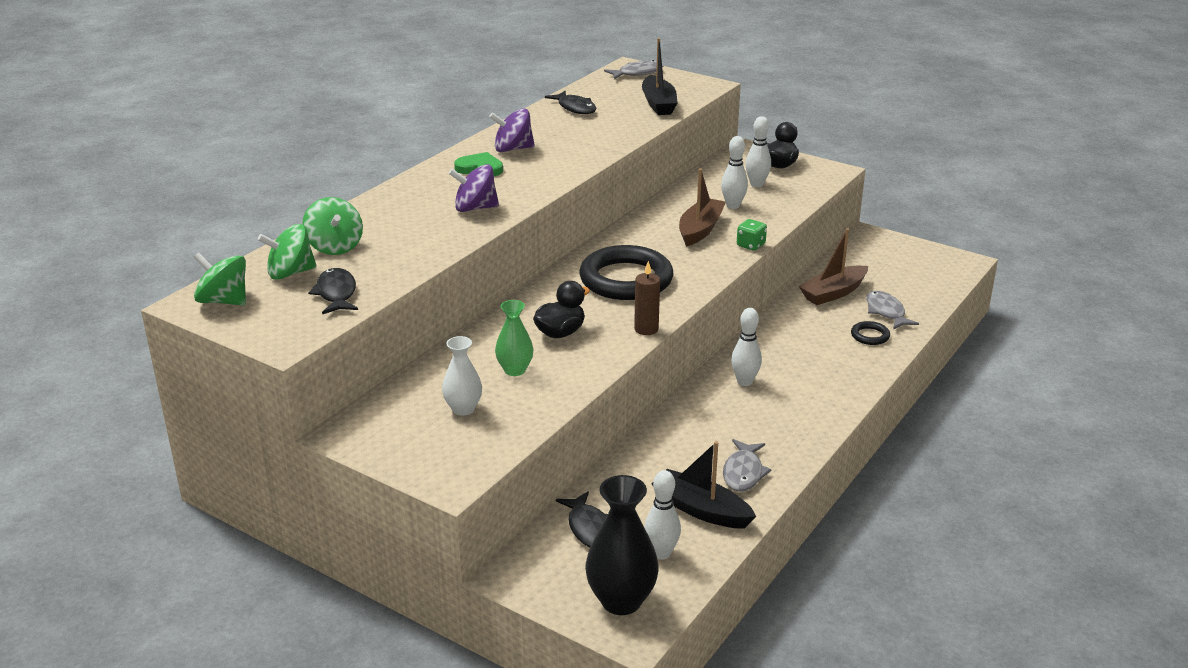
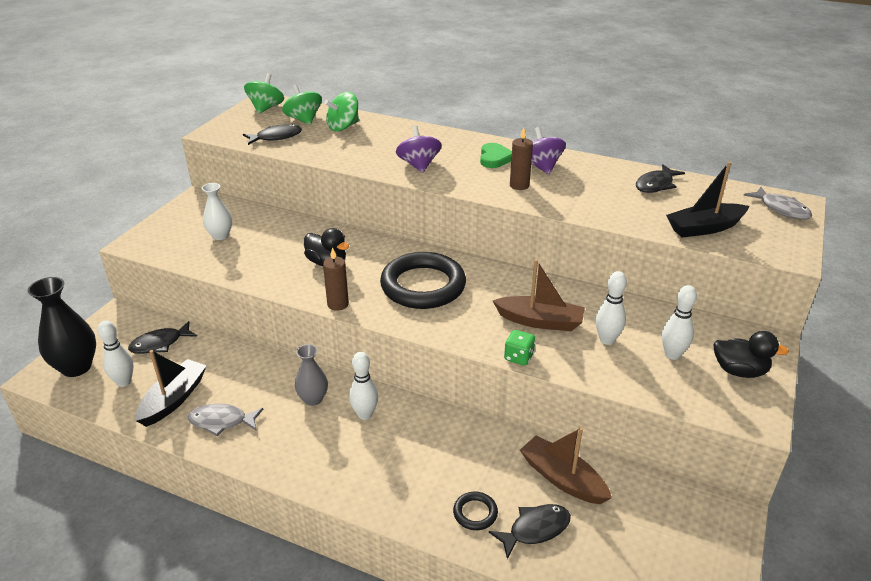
camera: 80 degrees right, 5 degrees up
green vase [495,300,534,376] -> none
grey fish [866,291,919,330] -> black fish [489,504,571,559]
none -> grey vase [295,344,328,406]
none -> brown candle [510,127,533,190]

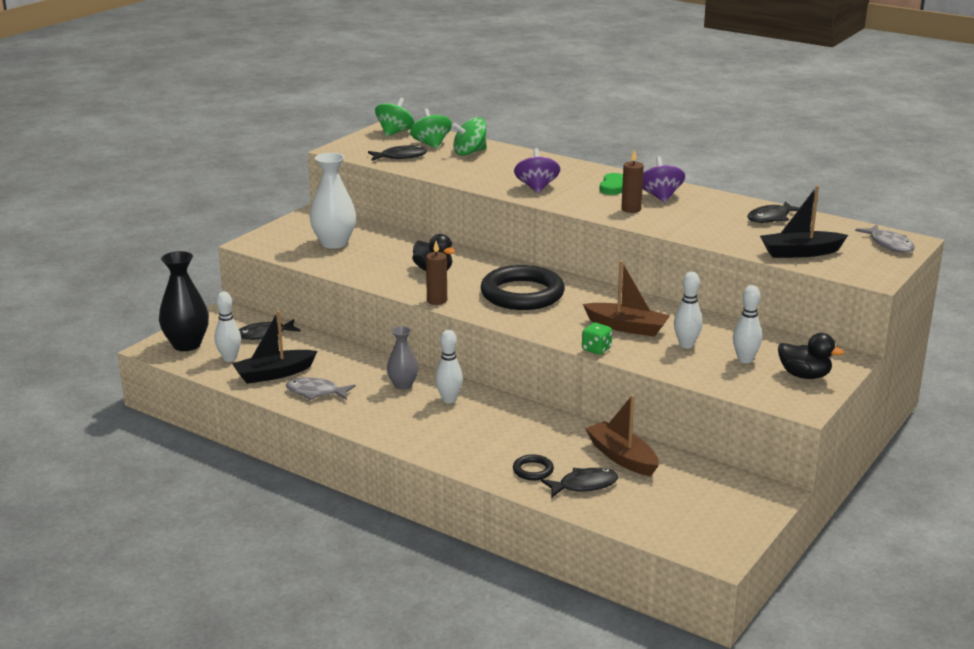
camera: 10 degrees right, 10 degrees down
black boat [136,350,206,427] -> black boat turned 150 degrees counterclockwise [232,311,318,384]
white vase [202,183,232,240] -> white vase [310,153,356,249], size x1.65

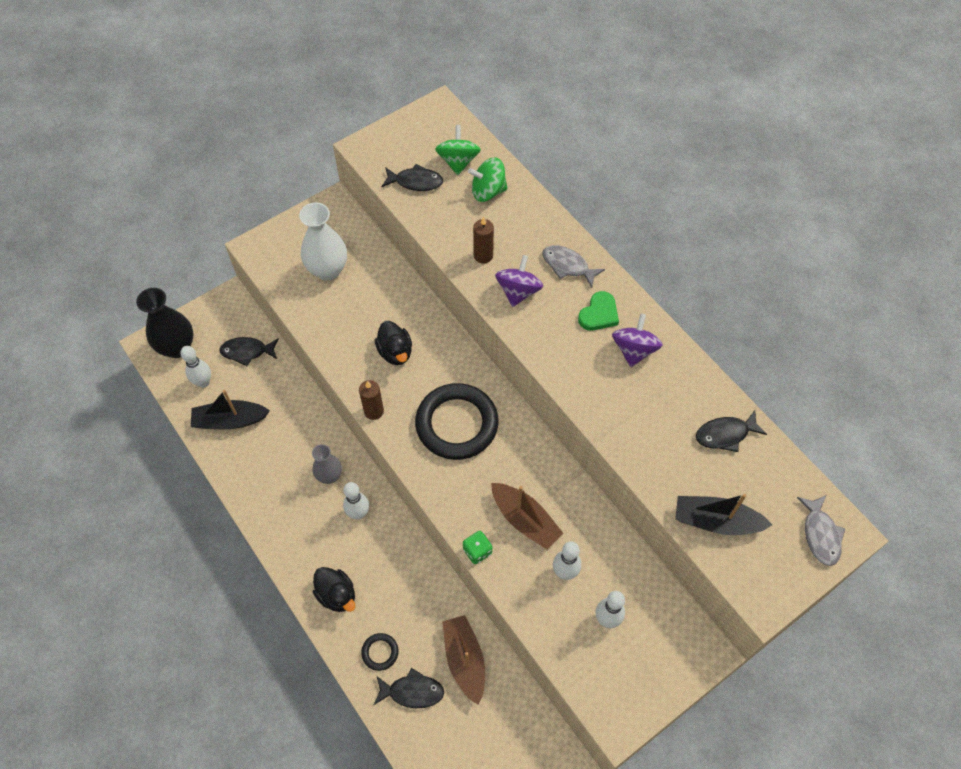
camera: 20 degrees right, 35 degrees up
grey fish [286,377,356,400] -> grey fish moved to [542,245,605,288]
green spinning top [375,97,414,136] -> none
brown candle [621,149,644,213] -> brown candle moved to [473,216,494,264]
black duck [778,333,844,379] -> black duck moved to [313,567,355,612]

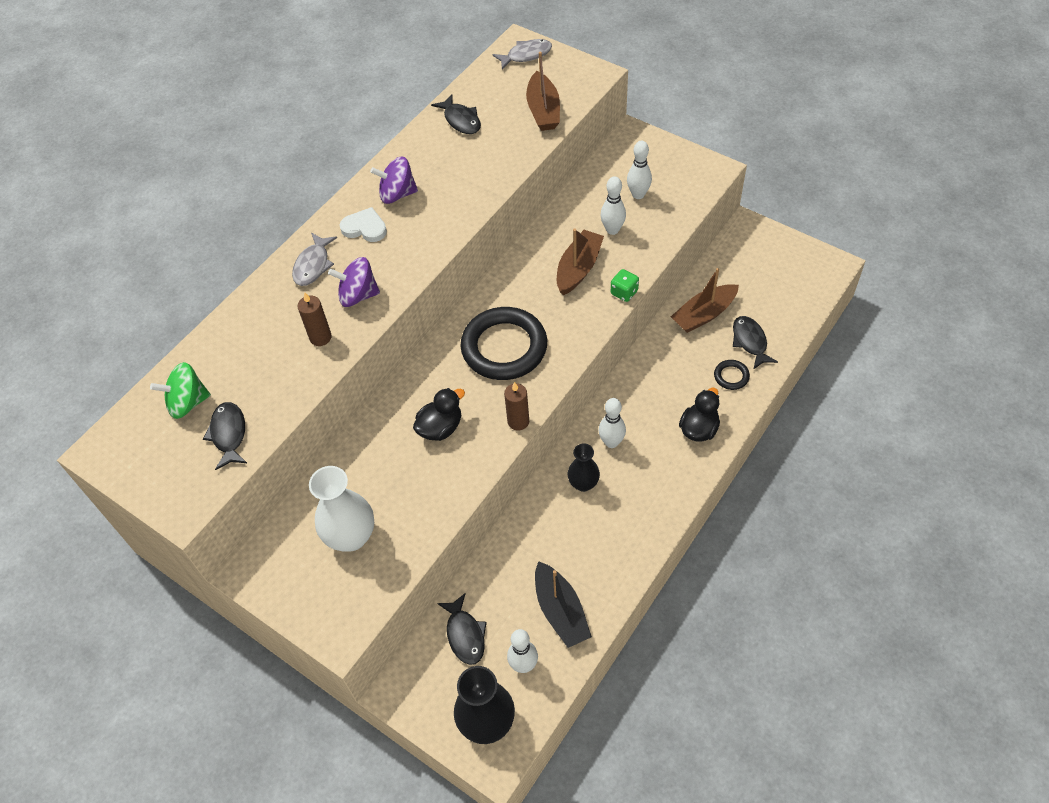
camera: 105 degrees left, 5 degrees down
grey vase [312,444,342,484] -> black vase [568,444,600,492]
green spinning top [468,157,508,202] -> none
green heart [578,291,619,331] -> white heart [340,207,387,242]
black boat [675,494,772,535] -> brown boat [526,52,560,131]

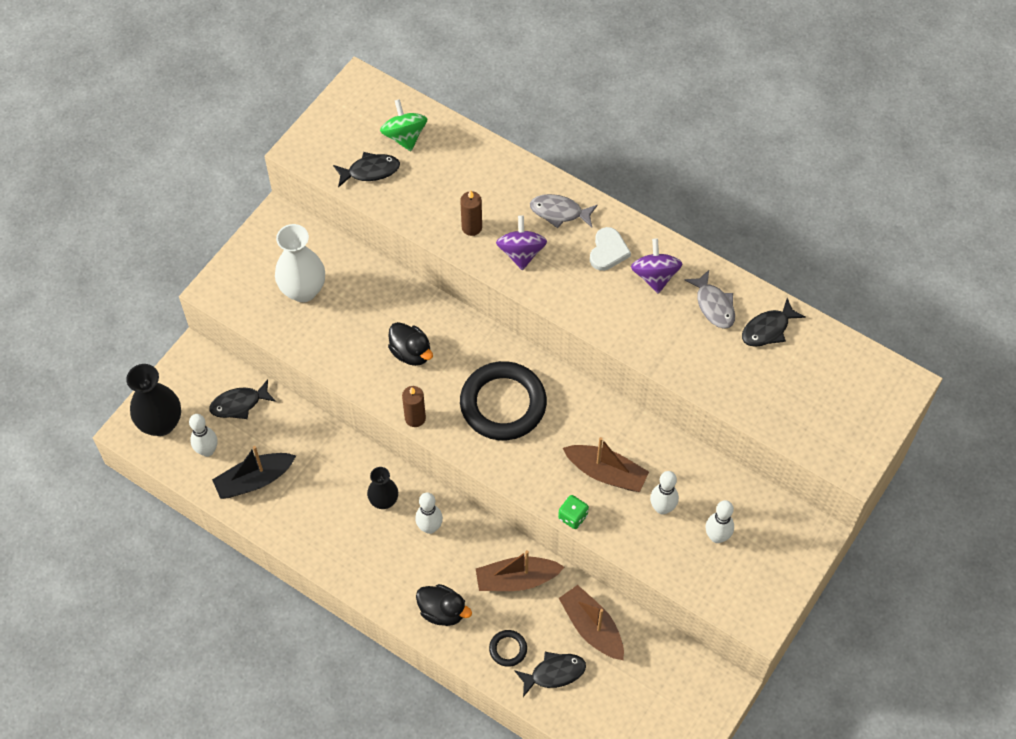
camera: 85 degrees right, 5 degrees up
grey fish [492,39,552,70] -> grey fish moved to [685,270,735,329]
brown boat [526,52,560,131] -> brown boat moved to [476,550,564,591]

